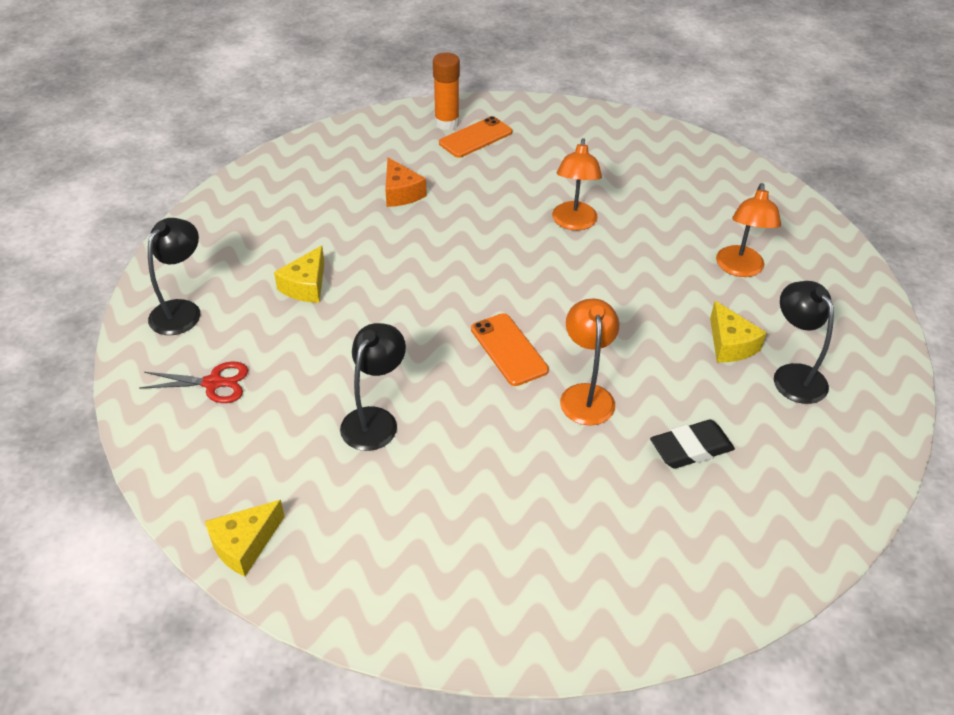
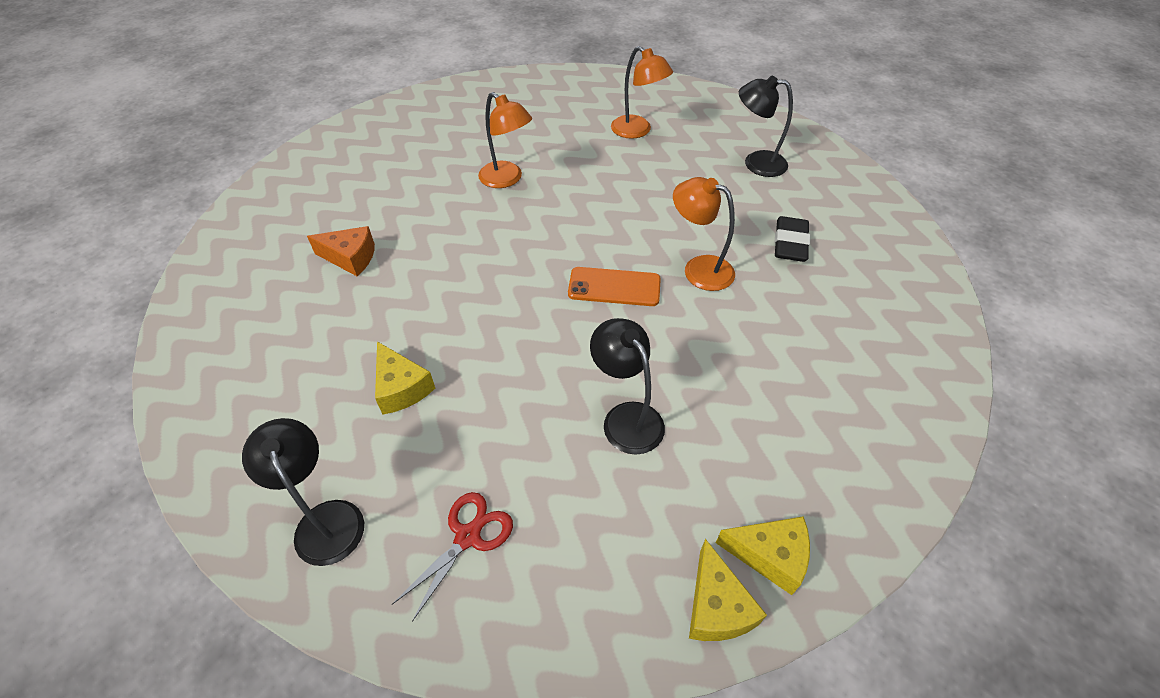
camera: 55 degrees left, 5 degrees up
orange glue stick [433,52,460,130] -> none
orange phone [439,116,512,158] -> none
yellow cheese [710,301,767,362] -> yellow cheese moved to [716,516,810,595]

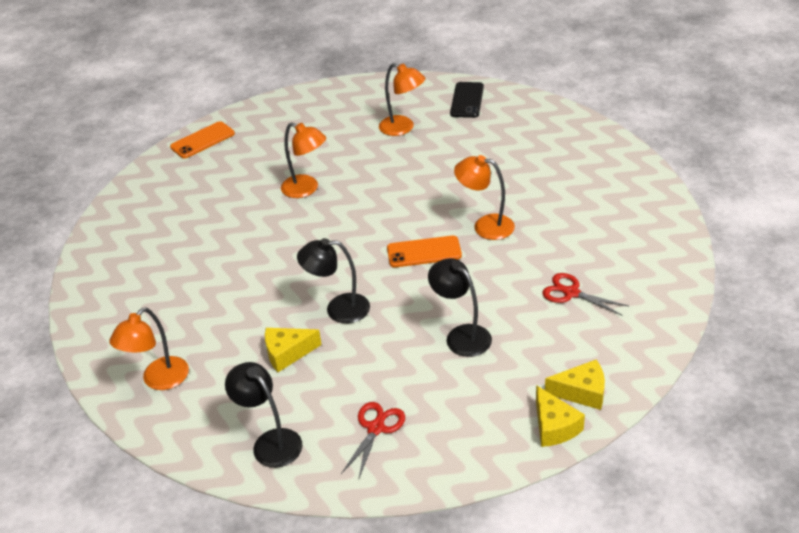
camera: 10 degrees left, 10 degrees down
orange cheese [307,226,375,276] -> none
yellow cheese [375,341,435,415] -> yellow cheese turned 120 degrees clockwise [265,328,322,372]
black lamp [739,76,793,177] -> black lamp moved to [297,238,370,323]
black eraser [775,216,810,262] -> none
none -> orange lamp [109,307,189,390]
none -> orange phone [170,121,235,158]
none -> black phone [450,82,484,118]
none -> red scissors [542,273,628,315]

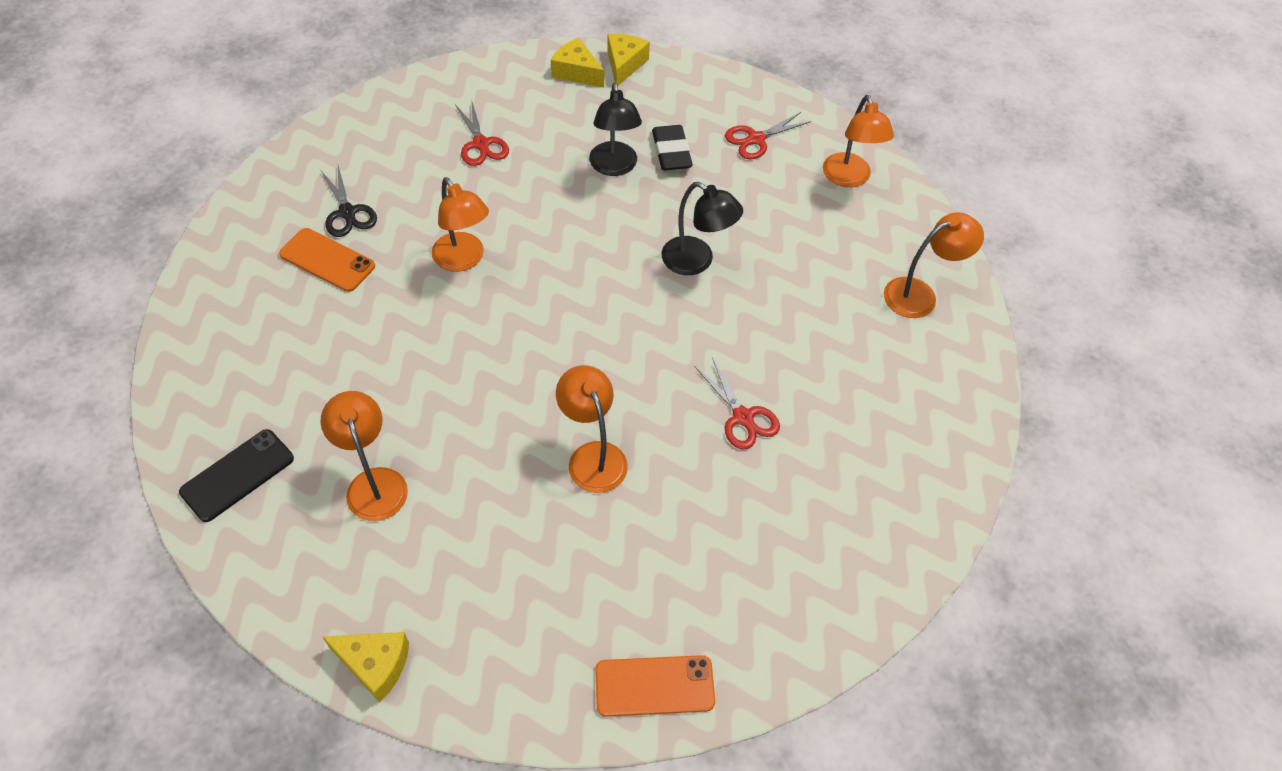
camera: 150 degrees left, 15 degrees up
black lamp [225,362,302,468] -> orange lamp [823,95,894,187]
yellow cheese [265,328,322,372] -> yellow cheese moved to [323,632,409,702]
orange phone [387,236,462,267] -> orange phone moved to [279,228,375,292]
none -> black scissors [321,166,377,237]
none -> black eraser [652,125,693,170]
none -> red scissors [695,358,780,449]

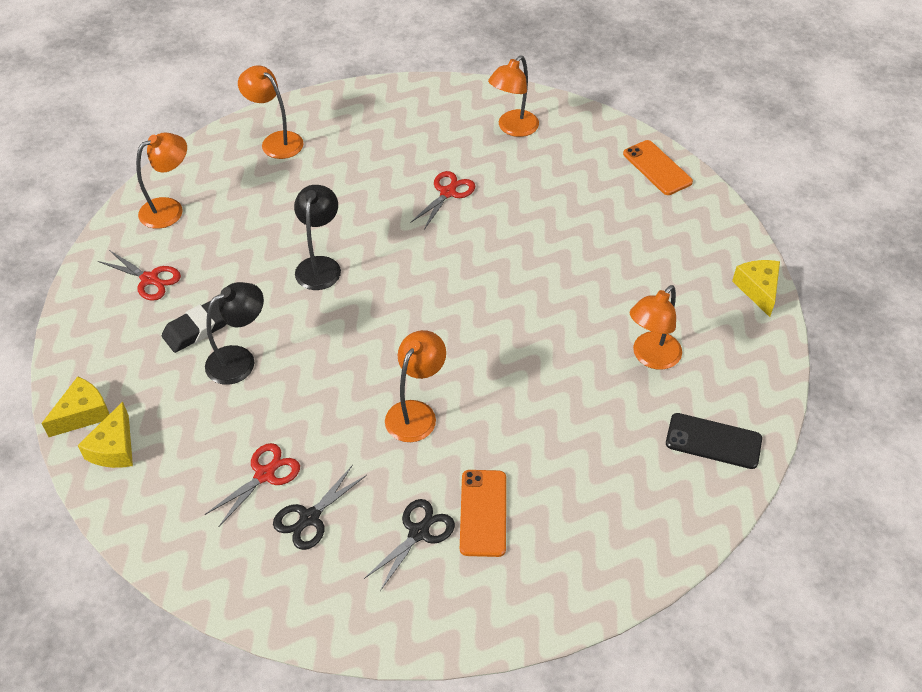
camera: 115 degrees left, 5 degrees down
orange lamp [556,365,628,493] -> orange lamp moved to [488,55,539,137]
yellow cheese [607,34,650,85] -> yellow cheese turned 150 degrees clockwise [41,376,109,437]
none -> black scissors [273,465,367,550]

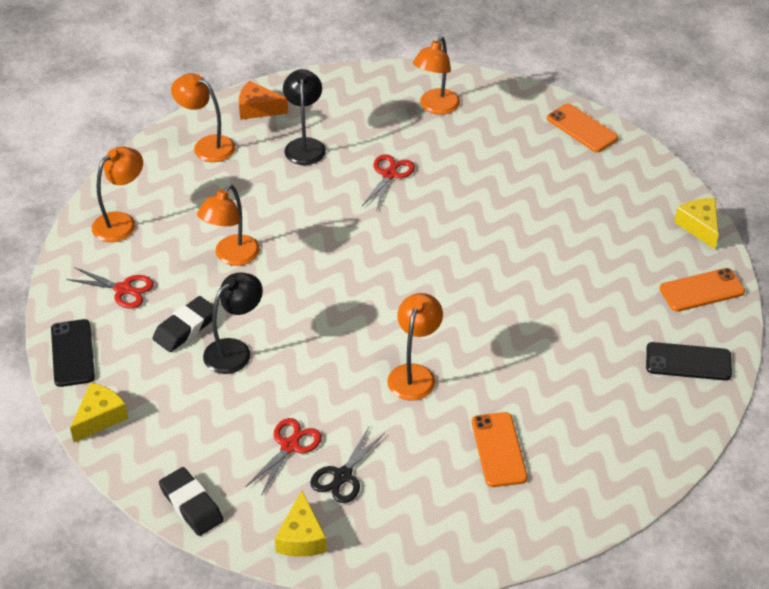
camera: 10 degrees left, 5 degrees down
yellow cheese [77,402,133,468] -> yellow cheese moved to [275,490,327,557]
black lamp [294,185,341,290] -> black lamp moved to [283,69,326,165]
black scissors [364,499,455,591] -> none
orange lamp [630,285,682,370] -> orange lamp moved to [197,184,260,266]
none -> black phone [51,319,95,387]
none -> black eraser [159,467,224,536]
none -> orange cheese [239,81,288,120]
none -> orange phone [660,268,745,312]

